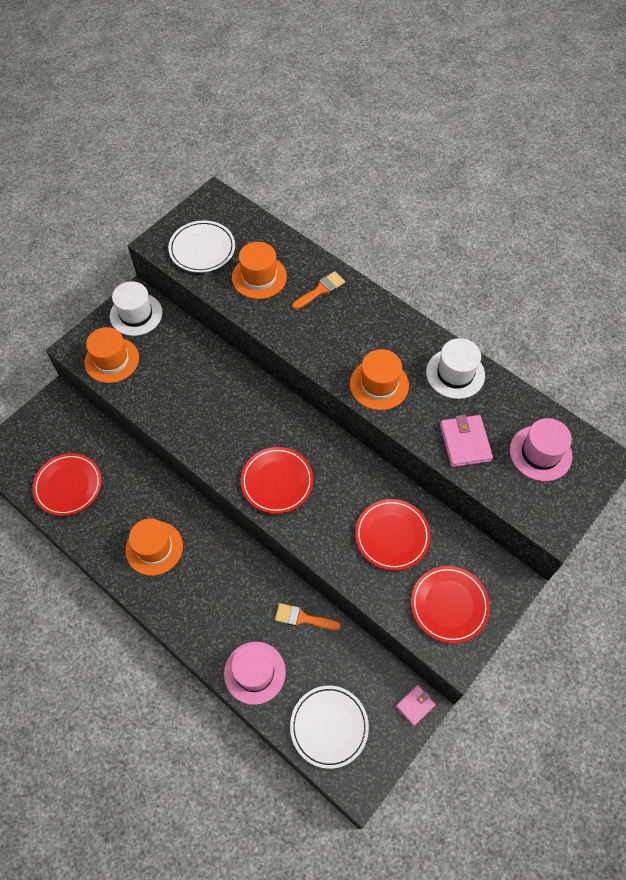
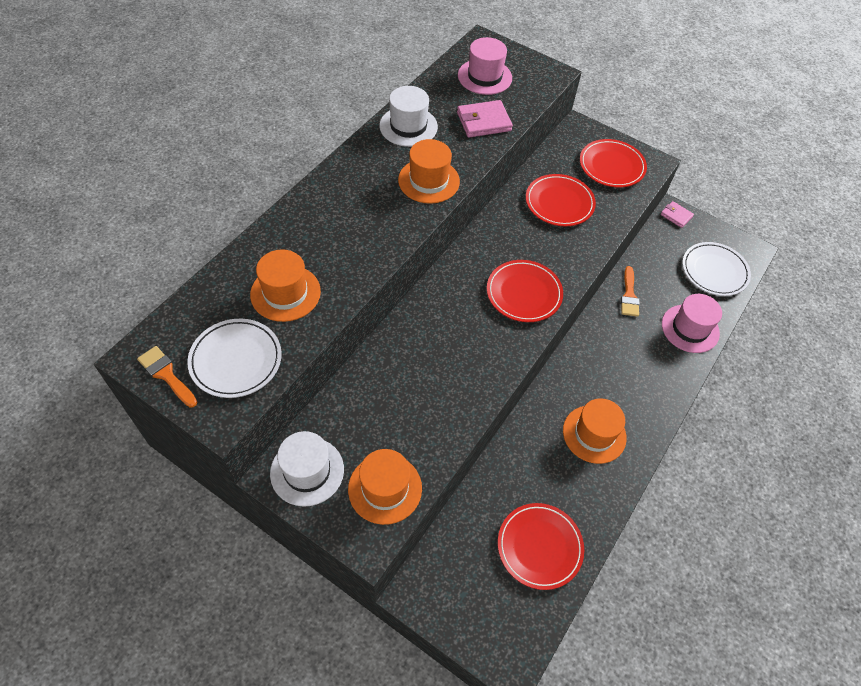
camera: 100 degrees left, 5 degrees down
orange brush [292,271,345,310] -> orange brush moved to [137,346,197,407]

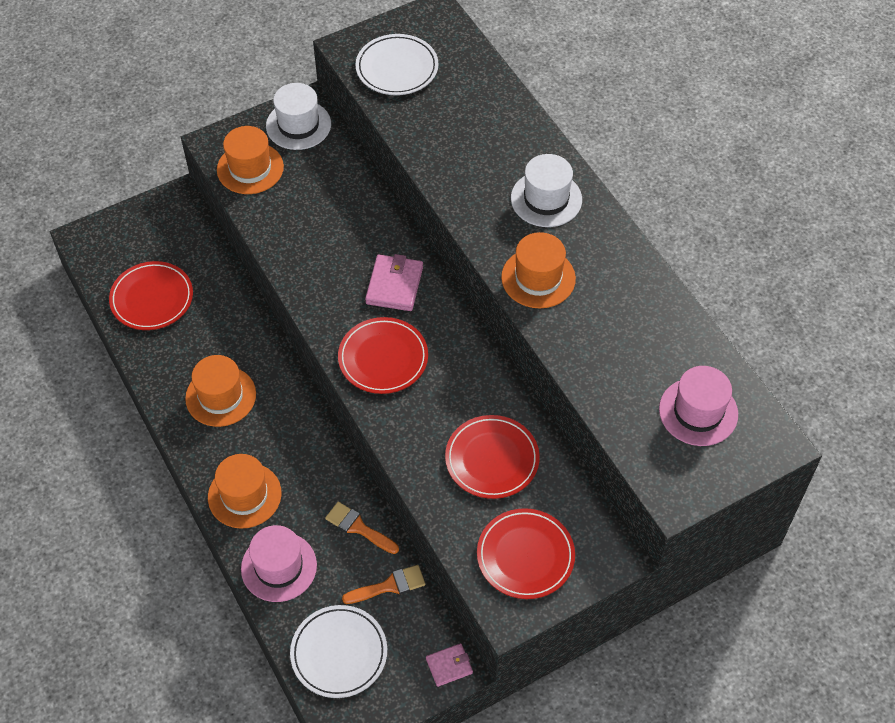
camera: 120 degrees right, 0 degrees up
orange brush [137,346,197,407] -> orange brush moved to [342,565,425,604]
orange hat [250,249,321,322] -> orange hat moved to [208,454,281,529]
white hat [379,86,438,147] -> white hat moved to [511,154,582,227]
pink wallet [457,100,513,138] -> pink wallet moved to [365,254,423,311]

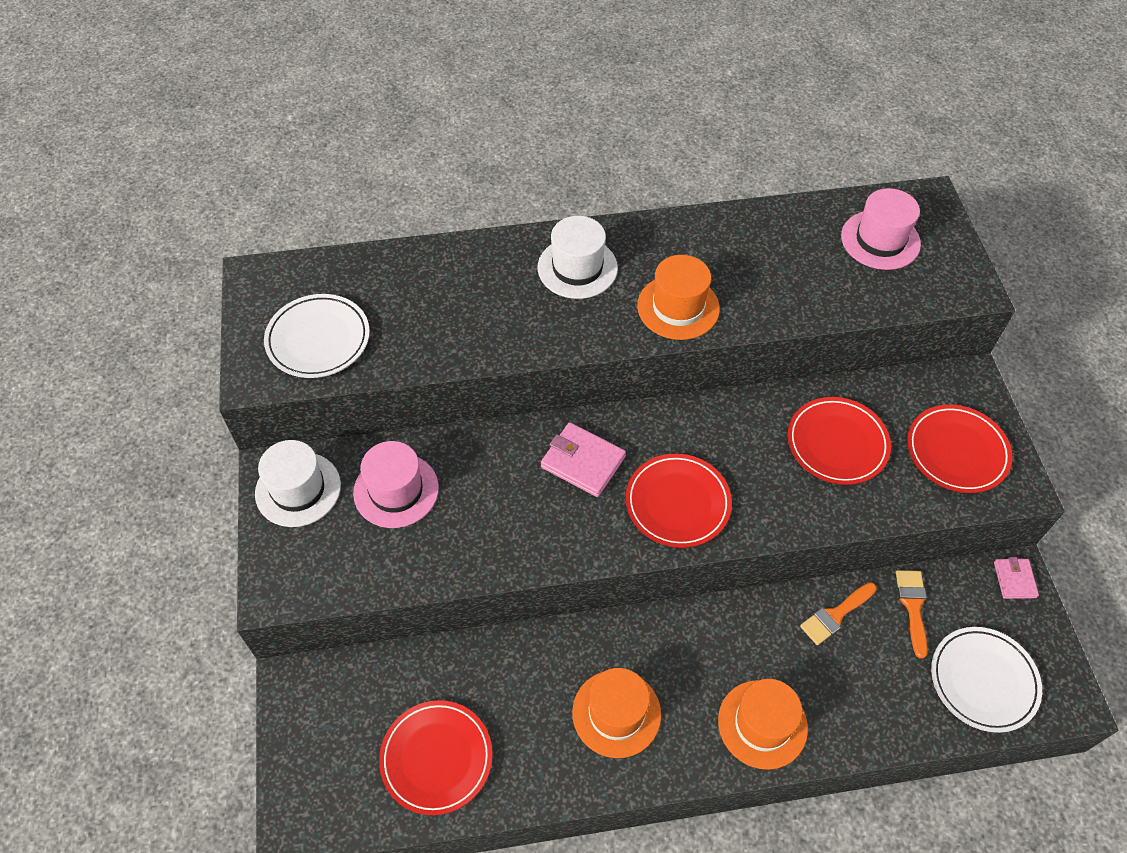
camera: 70 degrees left, 0 degrees up
orange hat [217,126,284,194] -> none
pink hat [241,525,317,602] -> pink hat moved to [353,441,439,528]

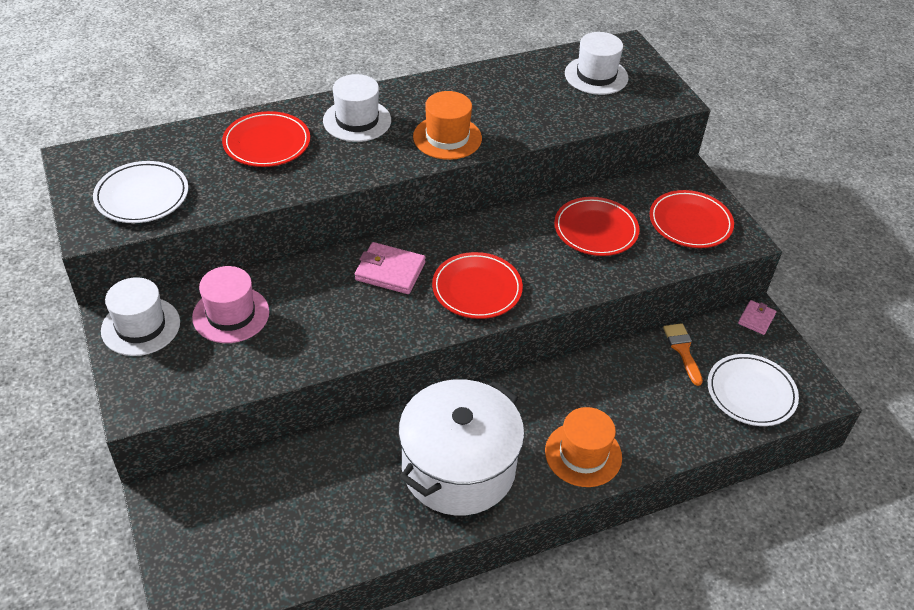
camera: 15 degrees left, 10 degrees down
red plate [379,700,493,815] -> red plate moved to [222,111,310,167]
orange hat [572,668,661,758] -> white pot [398,379,524,515]
orange brush [800,582,877,645] -> none
pink hat [841,188,921,270] -> white hat [565,32,628,95]
pink wallet [994,557,1039,599] -> pink wallet turned 45 degrees clockwise [738,300,776,335]

